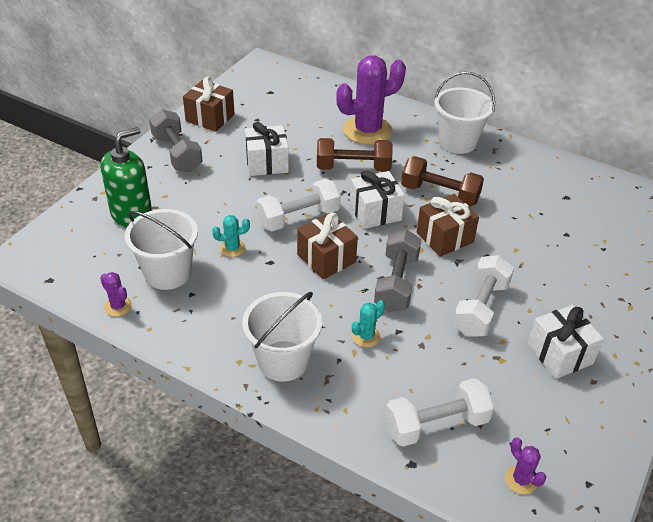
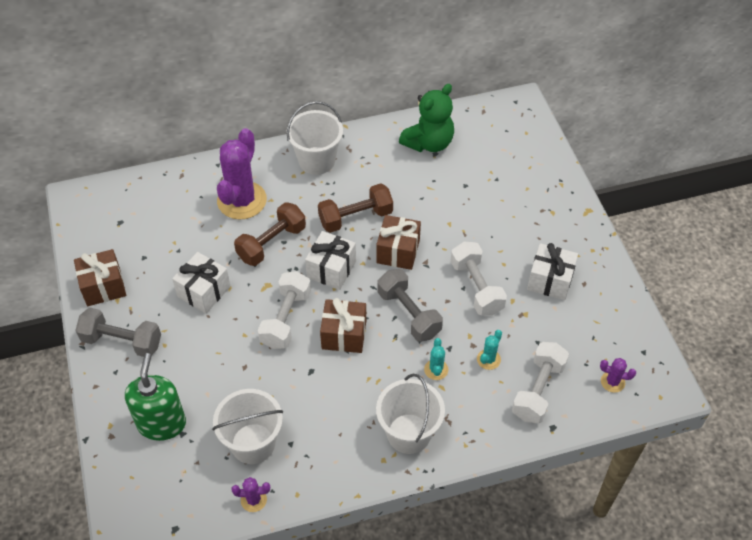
camera: 45 degrees left, 10 degrees up
turquoise cactus [212,215,250,257] -> turquoise cactus moved to [477,330,502,370]
none -> green teddy bear [399,84,454,152]

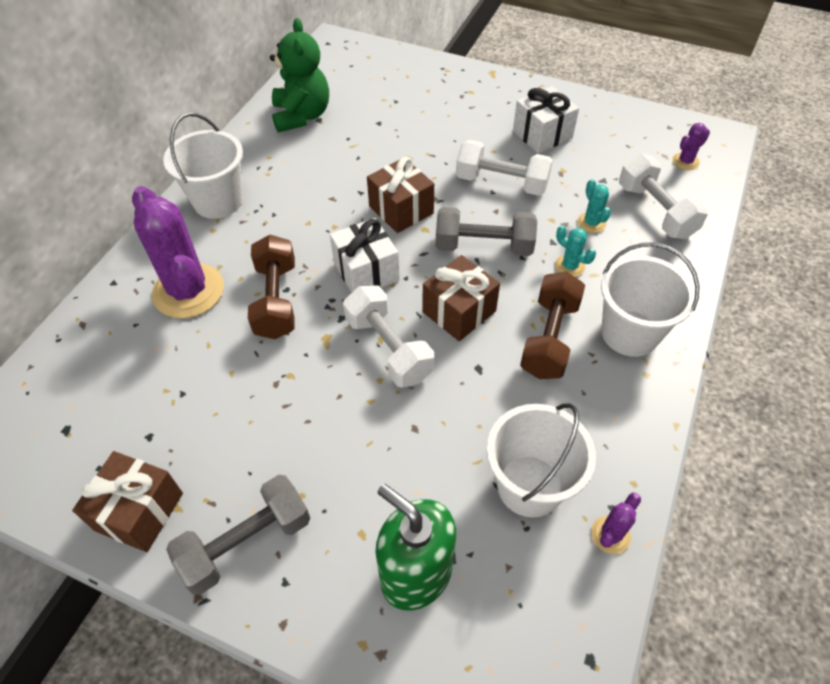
camera: 50 degrees left, 0 degrees up
white gift [172,252,231,313] -> none
brown dumbbell [318,183,393,233] -> brown dumbbell moved to [520,272,585,379]

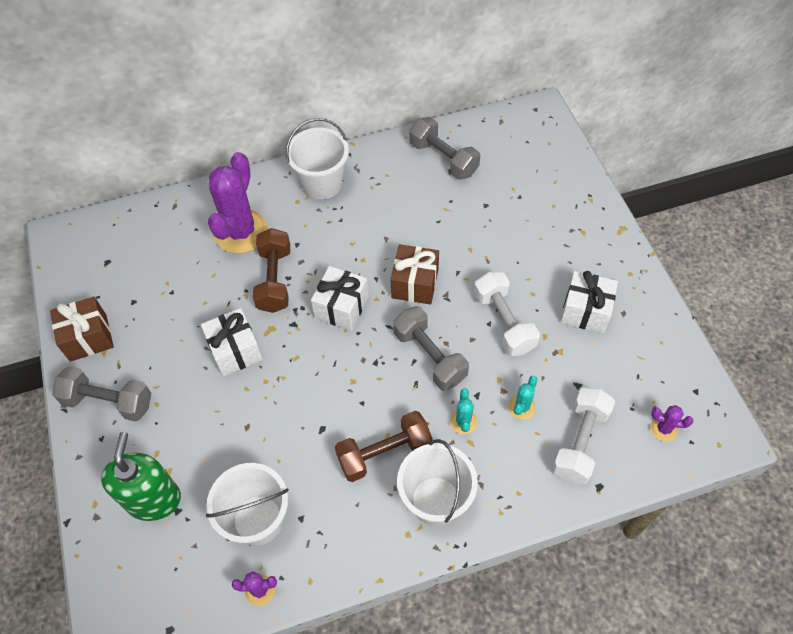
camera: 50 degrees right, 5 degrees up
brown dumbbell [248,235,295,339] -> brown dumbbell turned 45 degrees counterclockwise [253,228,290,313]
green teddy bear [270,18,329,132] -> grey dumbbell [409,117,480,180]
white dumbbell [343,285,434,388] -> none
brown gift [423,255,500,341] -> none
none -> white gift [201,308,263,377]

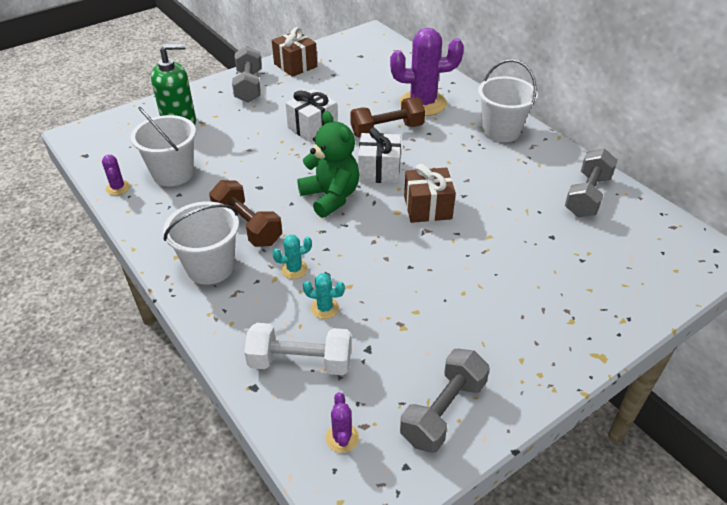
camera: 70 degrees right, 15 degrees down
grey dumbbell [393,306,469,390] -> grey dumbbell moved to [400,349,490,453]
white dumbbell [474,272,540,356] -> none
white gift [561,271,618,333] -> none
none -> green teddy bear [297,111,359,218]

